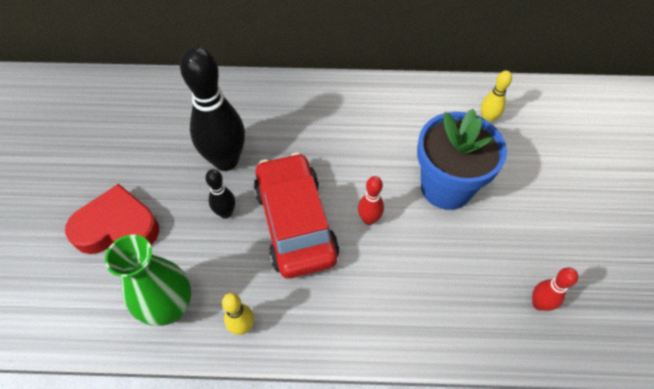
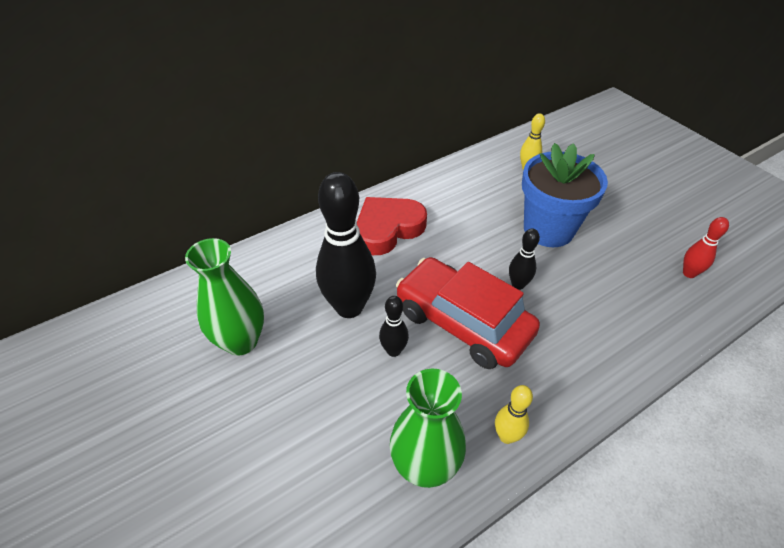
camera: 35 degrees left, 10 degrees down
red heart [65,184,159,254] -> red heart moved to [357,197,427,255]
red bowling pin [358,176,384,225] -> black bowling pin [509,229,540,290]
none -> green vase [185,238,264,356]

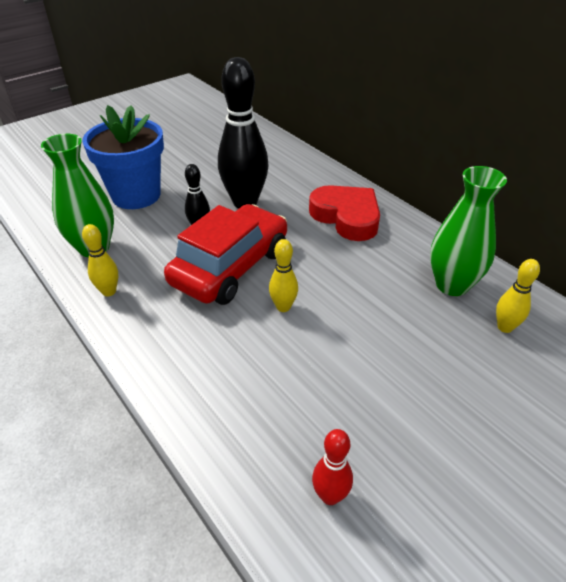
camera: 85 degrees right, 5 degrees down
green vase [185,238,264,356] -> green vase moved to [430,166,507,296]
black bowling pin [509,229,540,290] -> yellow bowling pin [269,239,298,312]
blue flower pot [522,143,608,247] -> blue flower pot moved to [82,105,164,209]

